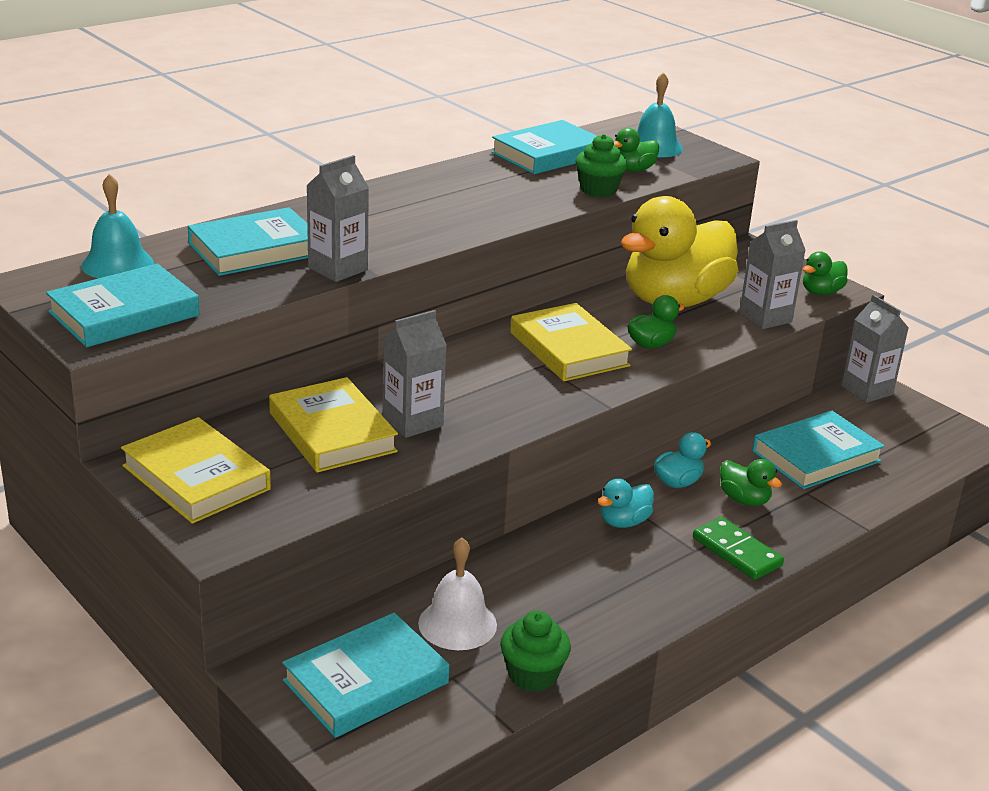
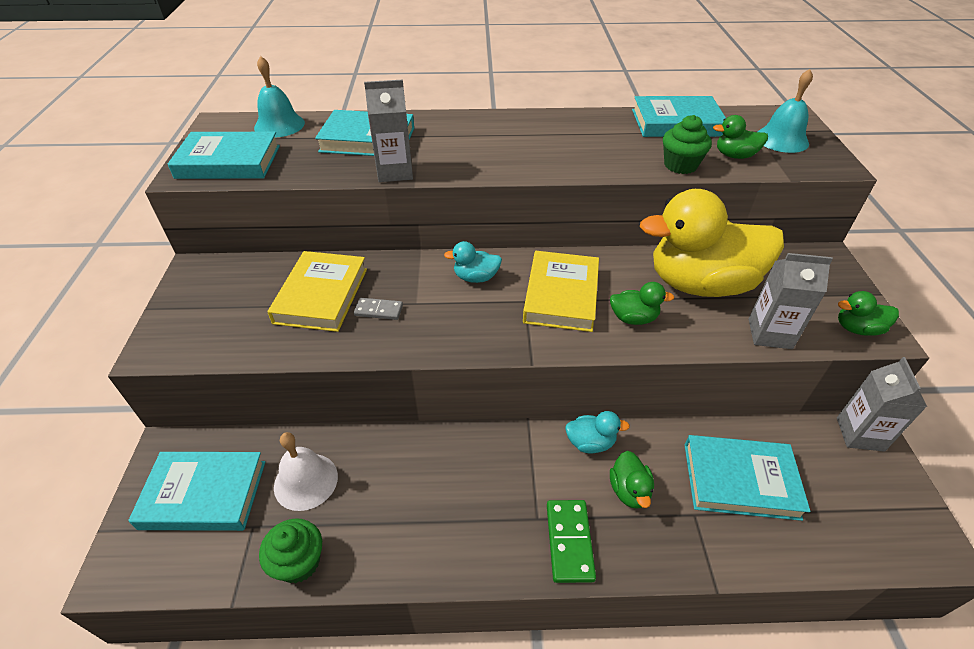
camera: 40 degrees right, 15 degrees up
yellow book [121,417,271,524] -> none
grey carton [383,310,447,438] -> grey domino [354,298,403,320]
turquoise duck [598,479,654,528] -> turquoise duck moved to [444,241,502,283]

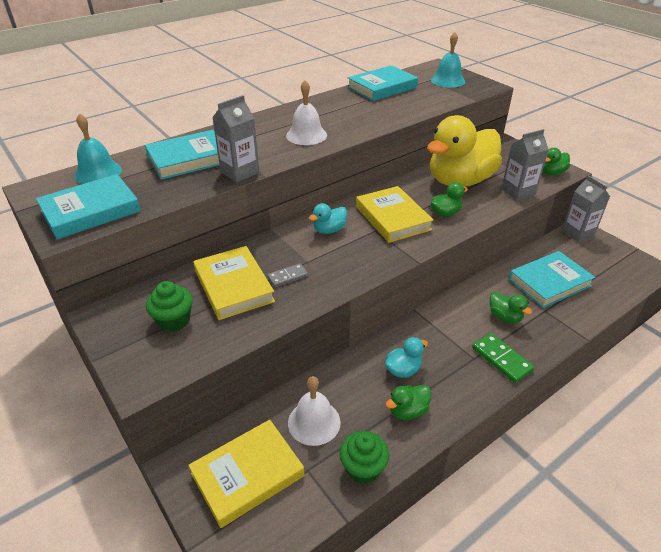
camera: 35 degrees left, 5 degrees down
turquoise book [128,452,265,531] -> yellow book [188,420,304,528]
turquoise duck [565,411,630,453] -> turquoise duck moved to [385,337,428,378]
green cupcake [663,115,712,174] -> green cupcake moved to [146,281,193,332]
green duck [713,115,768,159] -> green duck moved to [385,385,432,420]
none -> white bell [286,80,327,145]

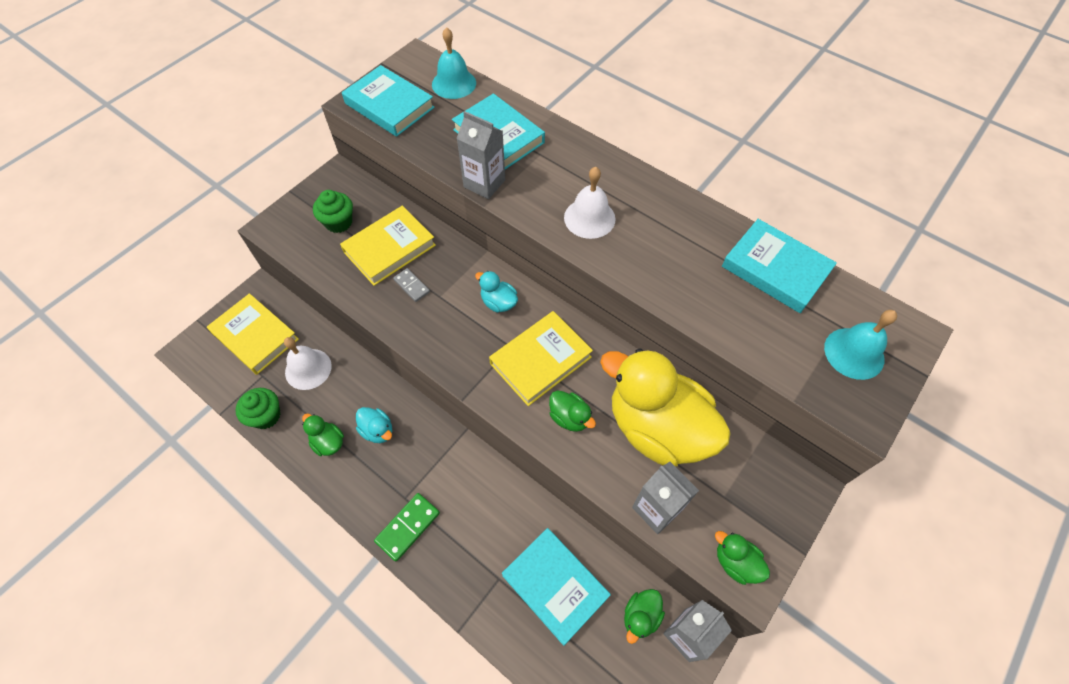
camera: 75 degrees right, 20 degrees up
green duck [490,292,532,323] -> green duck moved to [624,589,665,644]

